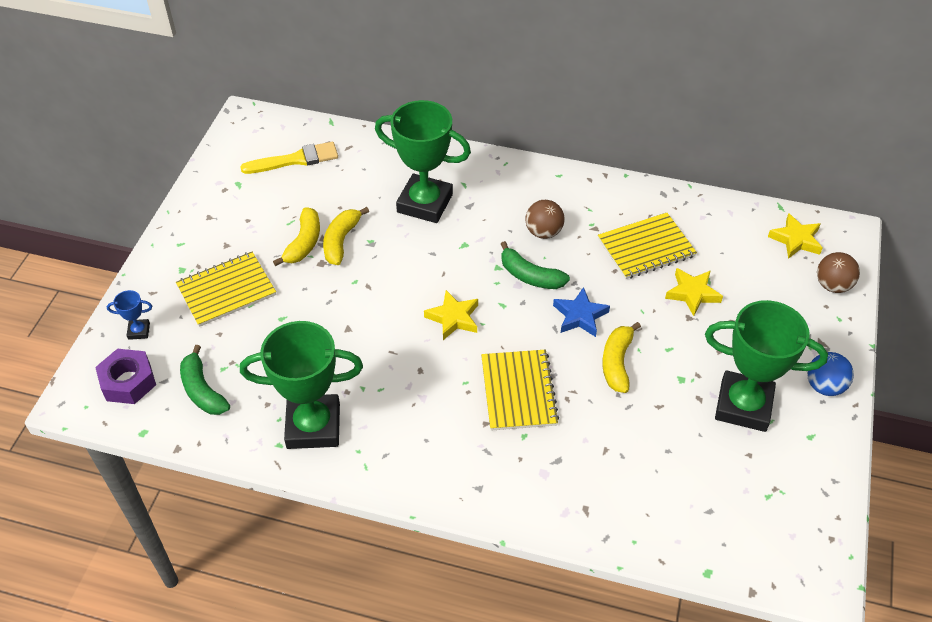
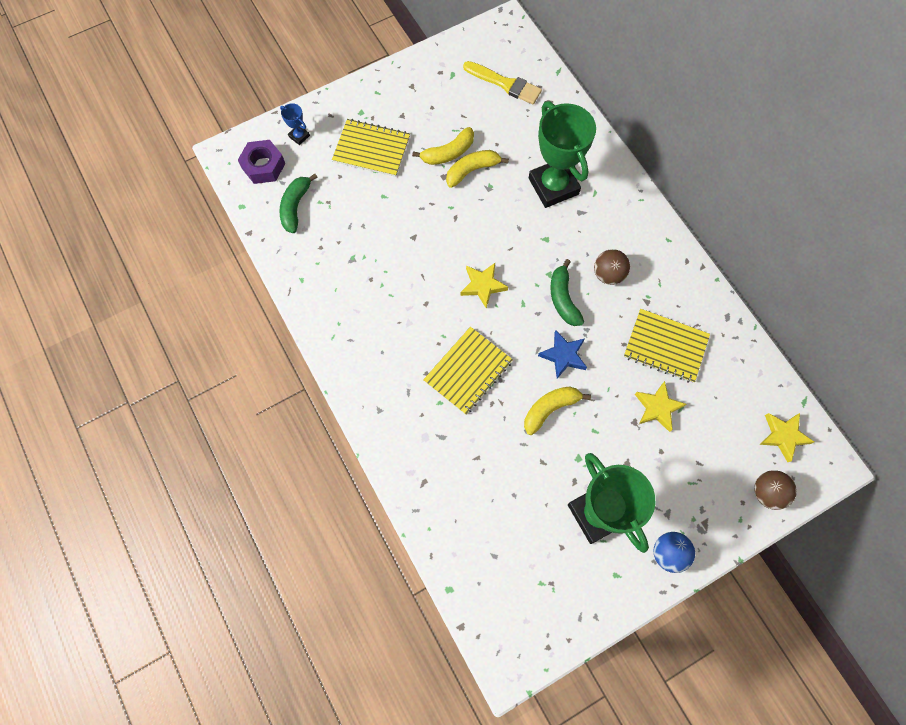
camera: 45 degrees right, 20 degrees up
green trophy [240,321,363,449] -> none

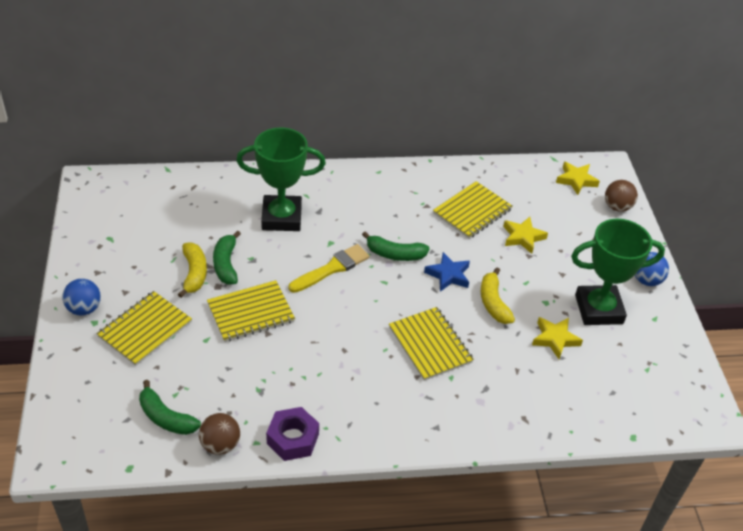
camera: 70 degrees left, 25 degrees down
purple nut [238,140,285,184] -> purple nut moved to [266,407,319,461]
blue trophy [280,103,310,145] -> none
yellow banana [446,150,509,188] -> green banana [213,231,241,284]
yellow star [460,263,508,309] -> yellow star moved to [532,317,583,359]
yellow brush [463,61,542,105] -> yellow brush moved to [289,244,370,293]
brown ball [594,249,630,285] -> brown ball moved to [199,413,240,455]
none -> blue ball [62,279,101,315]
none -> yellow notebook [207,280,295,342]

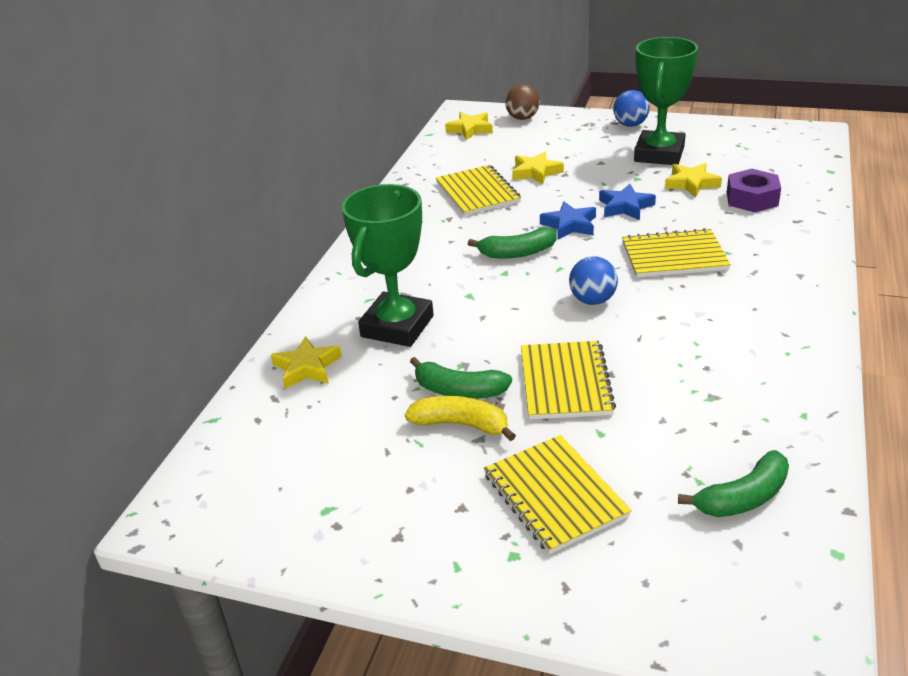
camera: 60 degrees left, 10 degrees down
blue ball [62,279,101,315] -> blue ball moved to [569,256,618,305]
brown ball [199,413,240,455] -> none
purple nut [266,407,319,461] -> purple nut moved to [727,169,781,213]
yellow brush [289,244,370,293] -> none
green banana [362,232,430,261] -> green banana turned 45 degrees clockwise [468,227,556,258]
yellow banana [481,268,515,324] -> blue star [599,184,656,220]
none -> yellow star [271,336,342,389]

